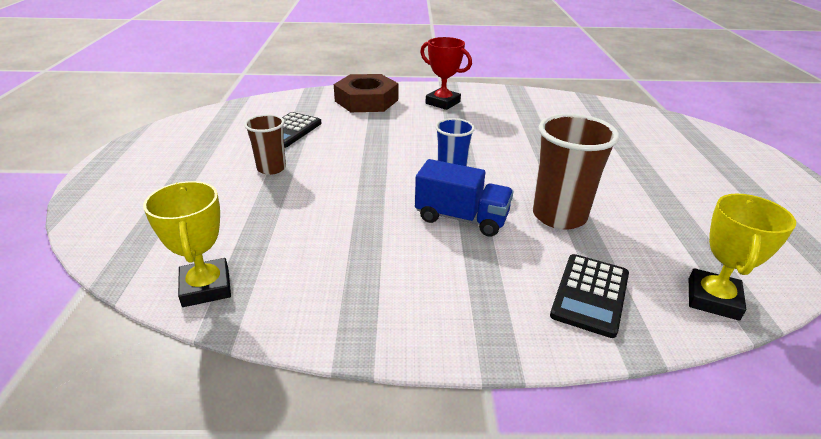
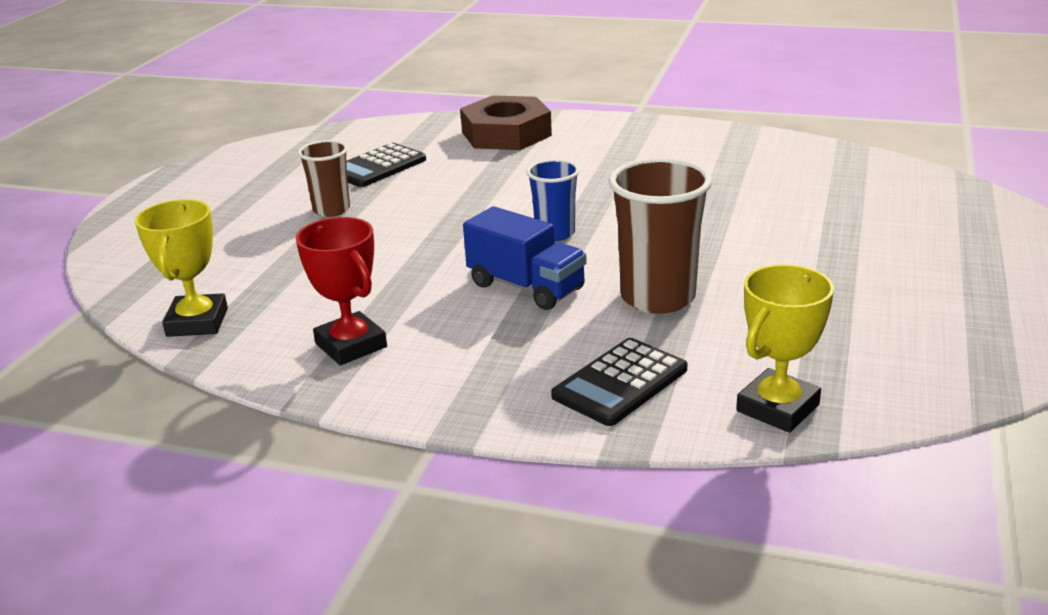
camera: 20 degrees right, 5 degrees down
red trophy [420,37,472,110] -> red trophy moved to [295,217,387,365]

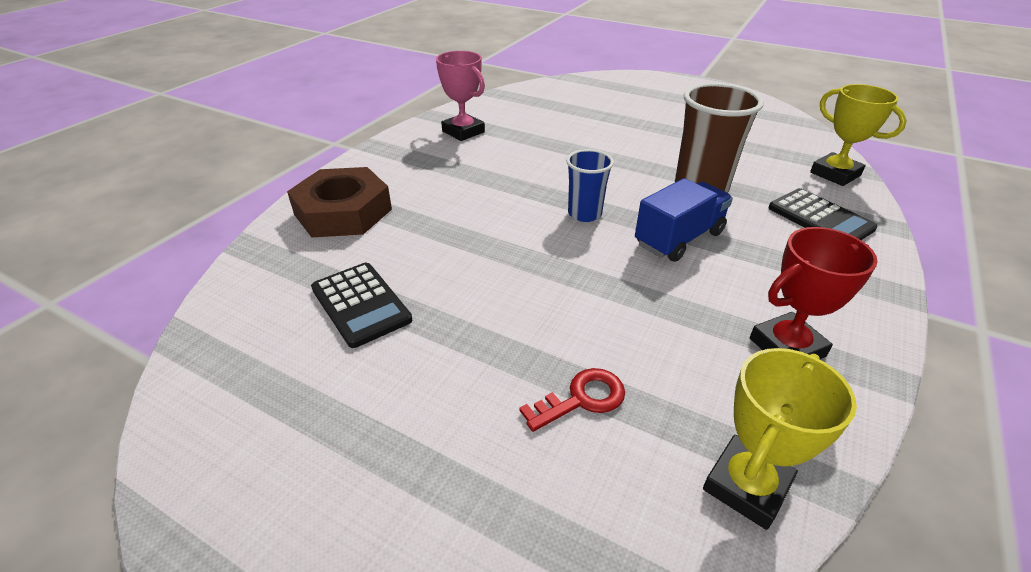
camera: 80 degrees left, 10 degrees up
yellow trophy [135,199,228,337] -> yellow trophy turned 60 degrees counterclockwise [703,348,857,530]
brown cup [298,140,350,217] -> none
none -> pink trophy [436,51,485,141]
none -> red key [519,368,625,432]

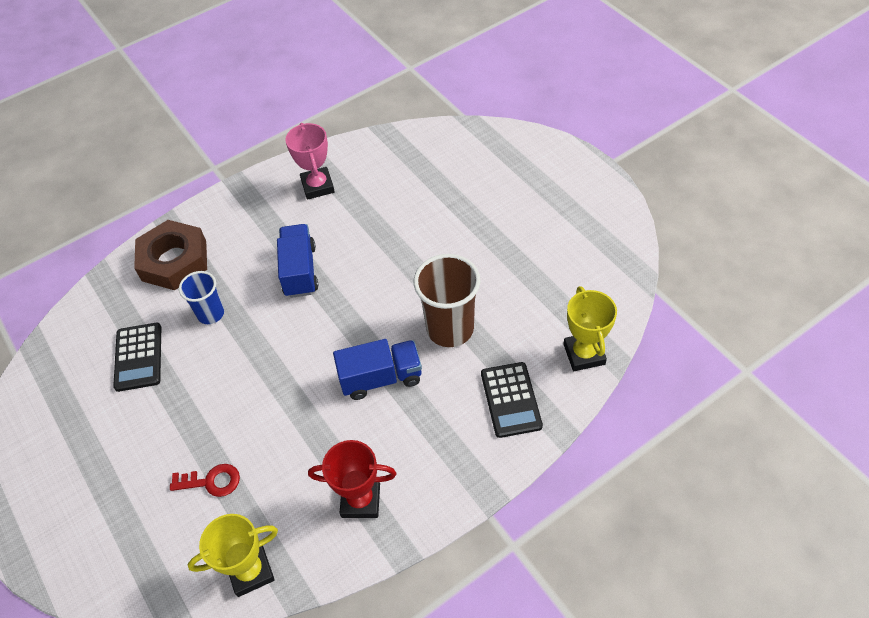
camera: 30 degrees right, 15 degrees up
blue cup [566,149,614,222] -> blue cup moved to [179,271,224,324]
none -> blue truck [277,224,318,298]

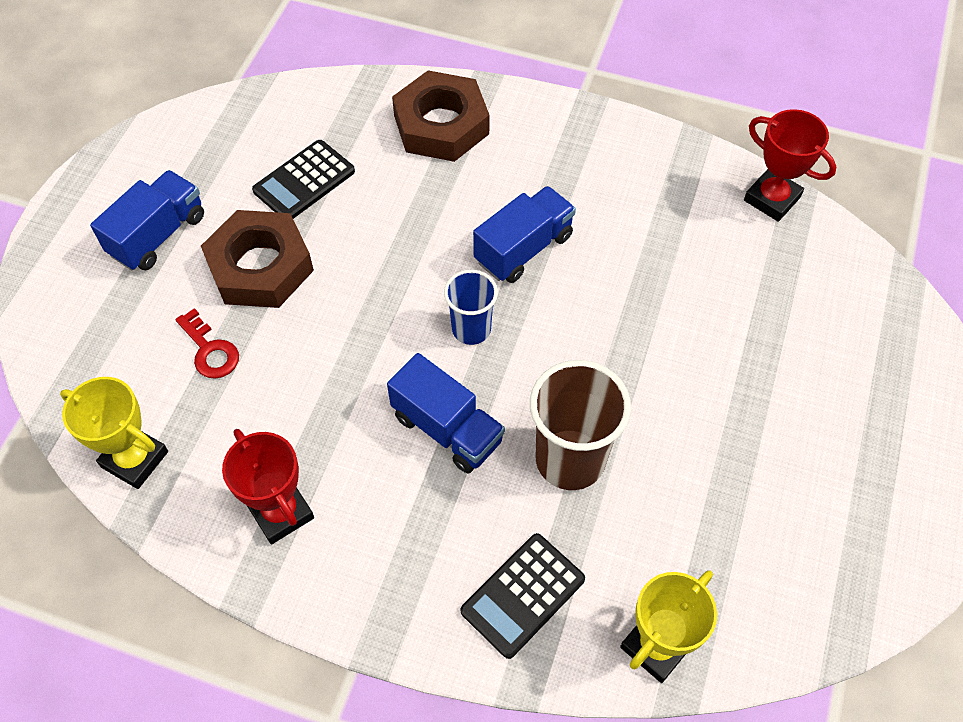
camera: 50 degrees right, 5 degrees up
blue cup [179,271,224,324] -> blue cup moved to [444,270,498,345]
pink trophy [285,123,335,200] -> none
none -> blue truck [90,170,204,271]
none -> brown nut [201,210,314,308]
none -> red trophy [744,109,836,222]

